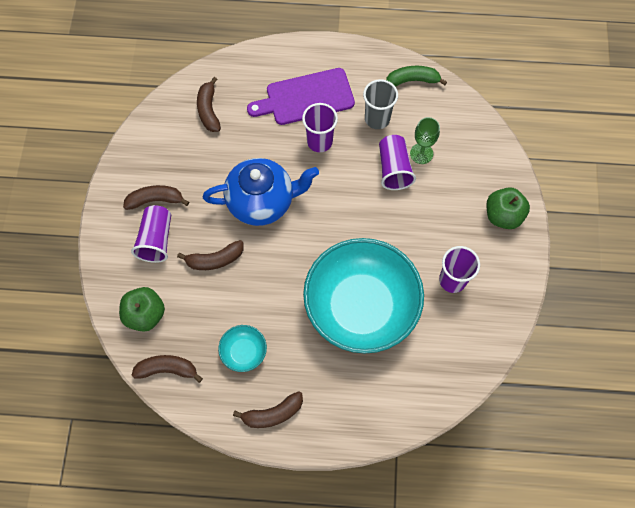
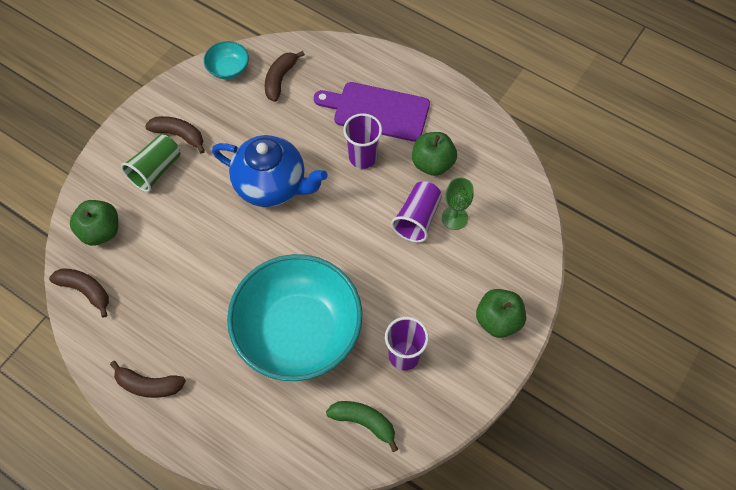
camera: 30 degrees right, 5 degrees down
purple cup [131,205,171,263] -> green cup [121,134,180,192]
brown banana [177,240,244,270] -> none
turquoise bowl [218,325,267,372] -> turquoise bowl moved to [204,41,249,79]
grey cup [363,79,398,129] -> green apple [412,132,457,176]
green banana [386,66,447,87] -> green banana moved to [326,401,398,452]

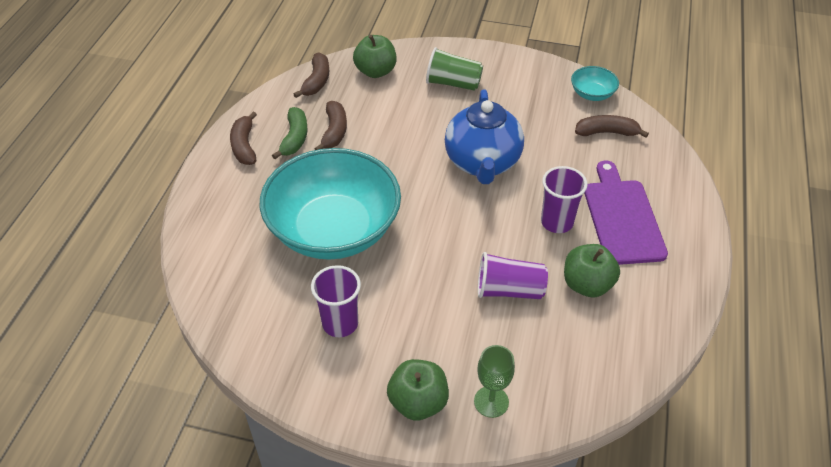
camera: 70 degrees right, 15 degrees down
brown banana [145,116,205,154] -> brown banana moved to [315,101,347,150]
green banana [326,401,398,452] -> green banana moved to [272,107,308,159]
green goblet [442,177,474,230] -> green goblet moved to [474,345,515,418]

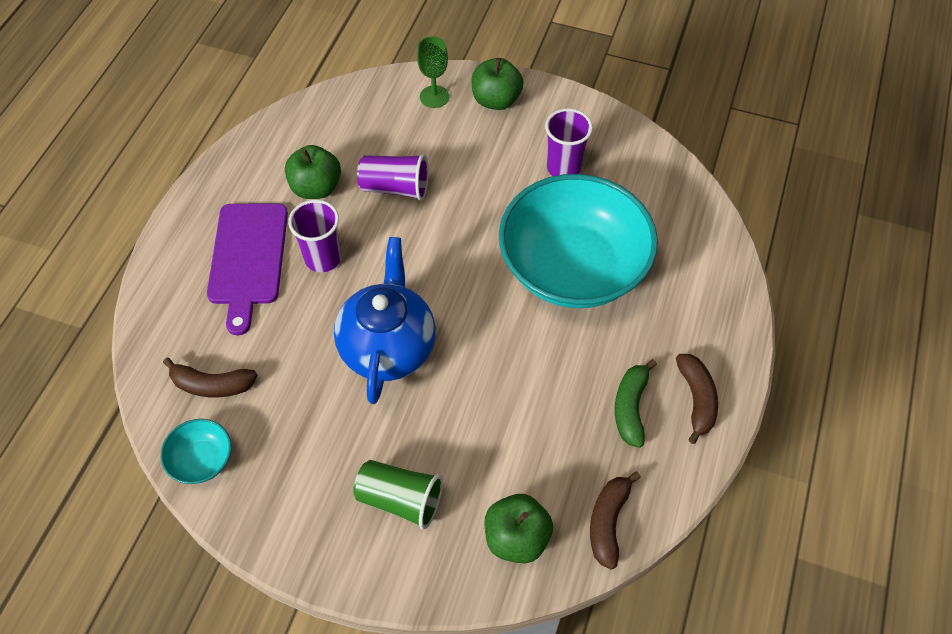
camera: 175 degrees left, 10 degrees up
brown banana [315,101,347,150] -> none

